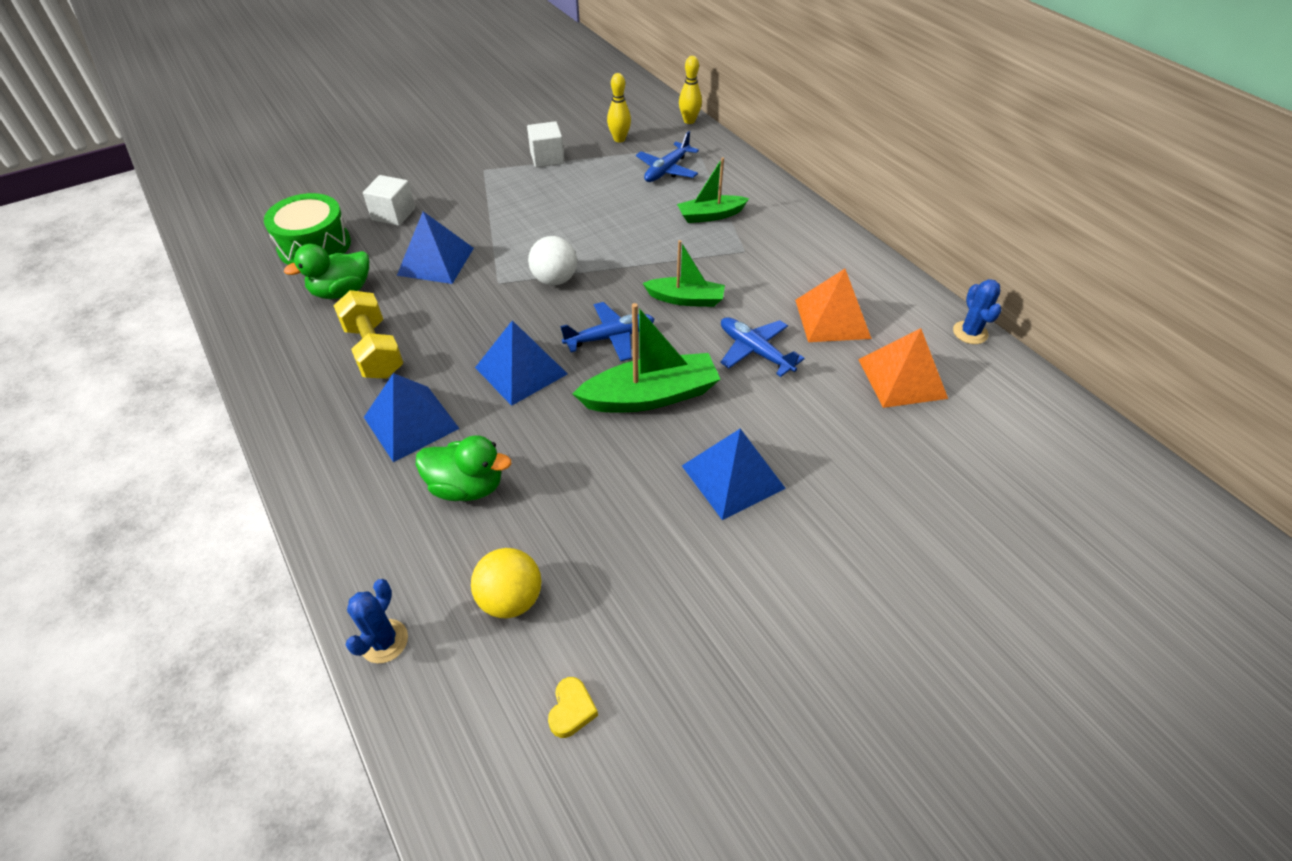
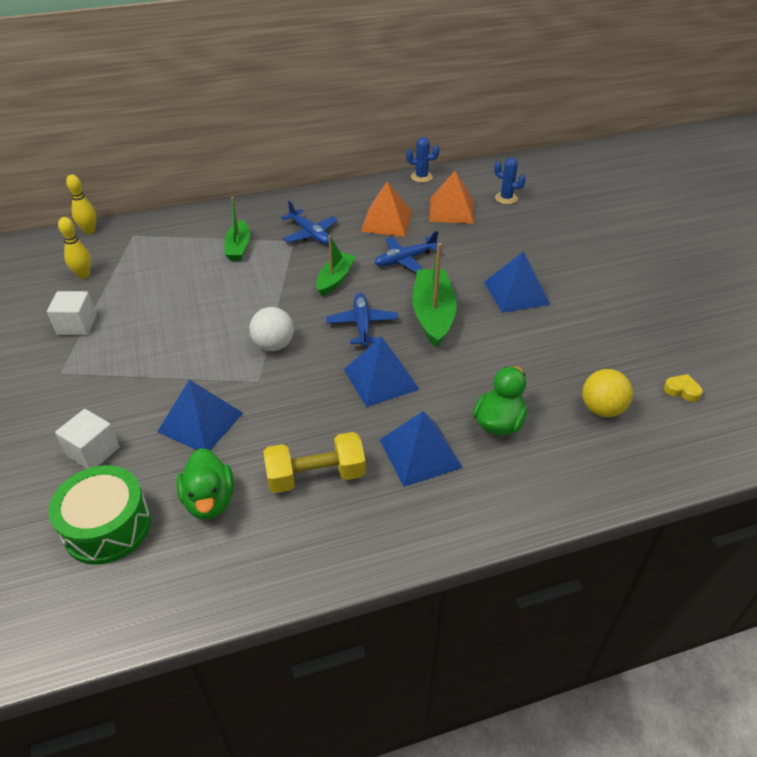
camera: 75 degrees left, 5 degrees down
blue cactus [346,579,408,663] -> blue cactus moved to [494,157,526,204]
blue plane [636,131,699,182] -> blue plane moved to [281,201,338,245]

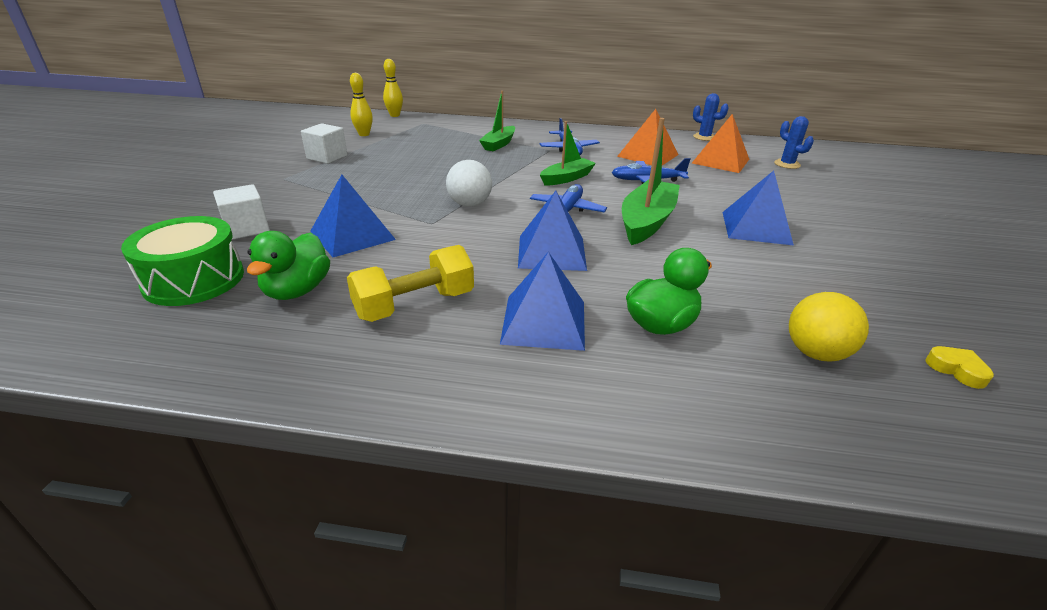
camera: 25 degrees right, 10 degrees down
yellow dumbbell [263,432,366,493] -> yellow dumbbell turned 45 degrees counterclockwise [347,245,474,322]

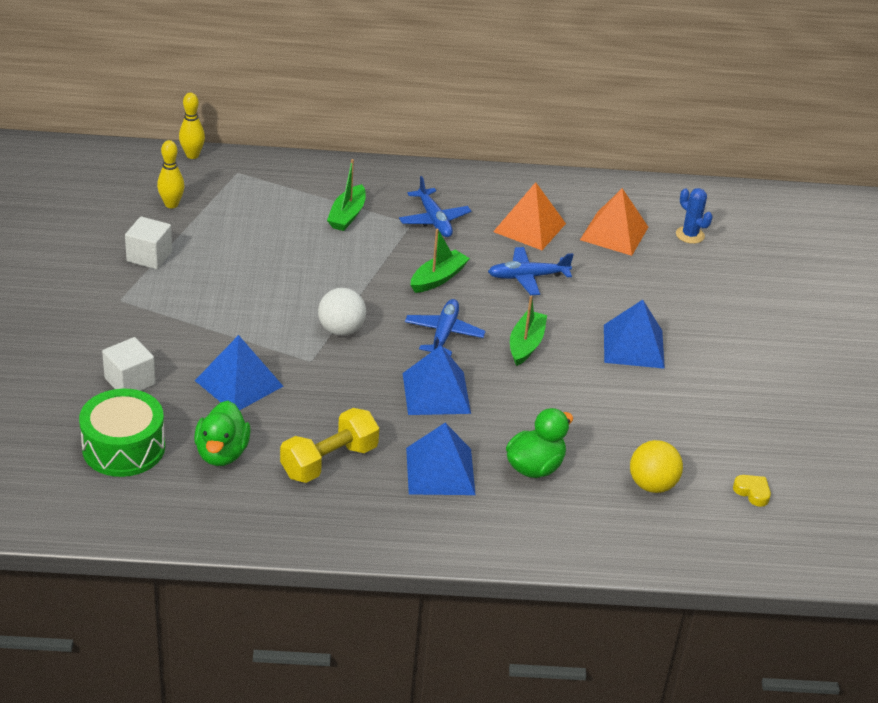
camera: 10 degrees left, 5 degrees up
green boat [622,118,680,245] -> green boat [510,296,547,366], size x0.64
blue cactus [693,93,729,141] -> none

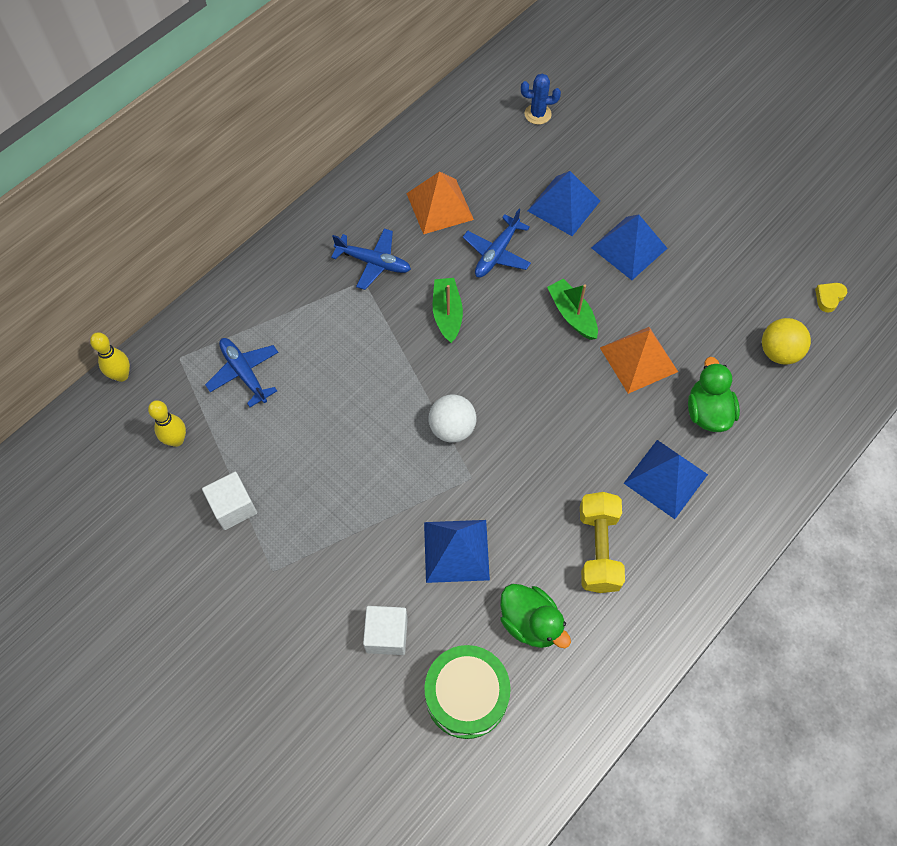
camera: 45 degrees left, 25 degrees up
green boat [327,159,366,231] -> none
blue pyramid [403,345,471,415] -> blue pyramid moved to [528,171,600,236]
blue plane [405,299,486,356] -> blue plane moved to [205,338,279,407]
orange pyramid [580,188,648,256] -> orange pyramid moved to [600,327,678,394]
yellow heart [733,475,771,507] -> yellow heart turned 45 degrees counterclockwise [815,283,847,313]

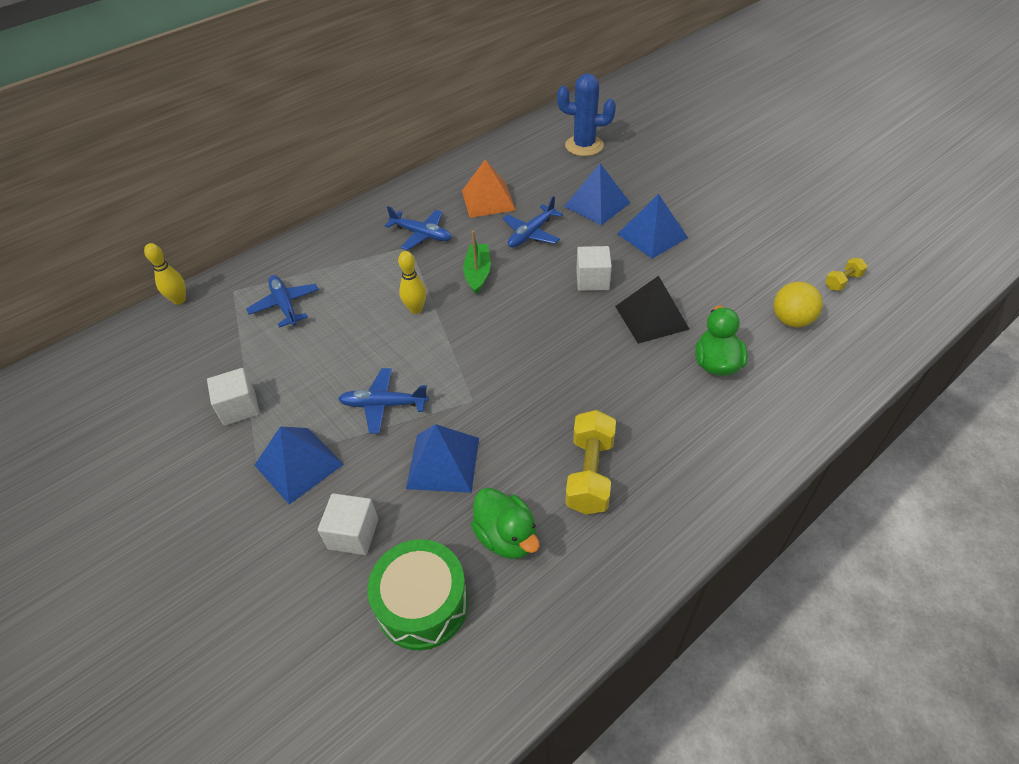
camera: 10 degrees right, 15 degrees down
yellow bowling pin [148,400,186,447] -> yellow bowling pin moved to [398,251,426,314]
white ball [429,395,477,443] -> none
blue cactus [521,73,561,125] -> blue cactus [557,73,616,156], size x1.67
green boat [547,279,598,340] -> white cube [576,246,612,291]
orange pyramid [600,327,678,394] -> black pyramid [615,276,690,344]
blue pyramid [624,440,708,519] -> blue pyramid moved to [255,427,344,504]
yellow heart [815,283,847,313] -> yellow dumbbell [825,258,867,291]
none -> blue plane [338,368,429,434]

